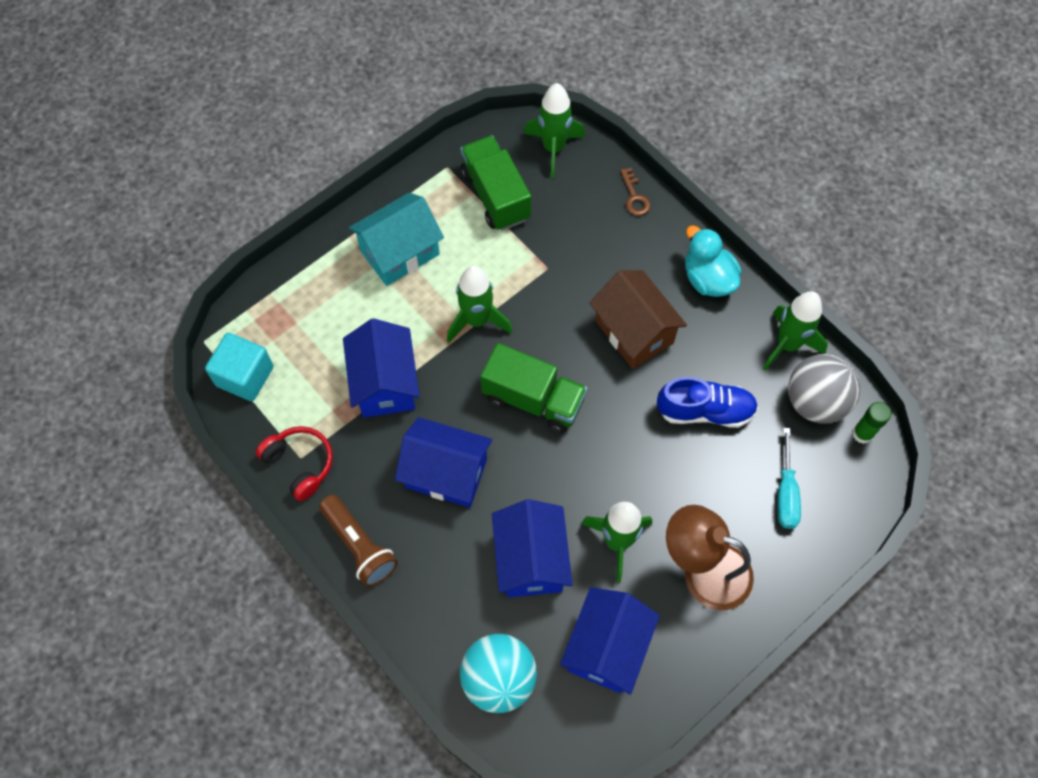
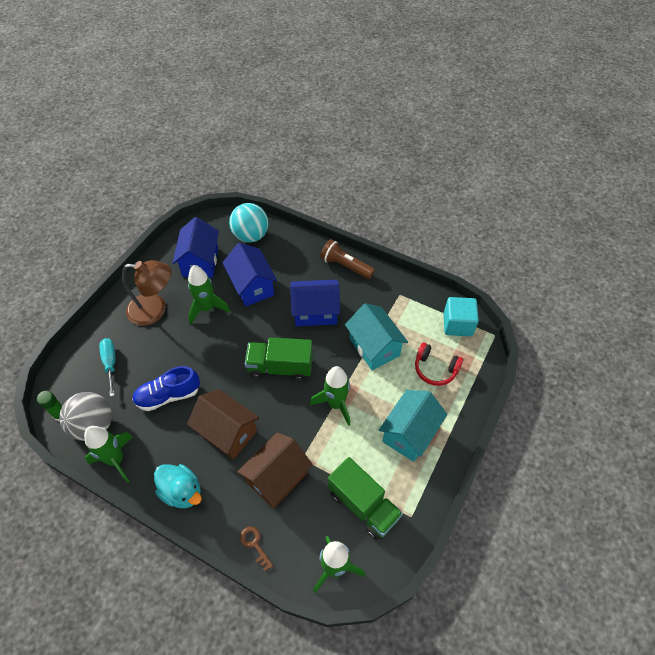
camera: 160 degrees right, 10 degrees down
red headphones [256,426,333,501] -> red headphones moved to [415,343,463,386]
blue house [343,319,419,418] -> turquoise house [345,303,408,370]
none -> brown house [237,432,313,509]

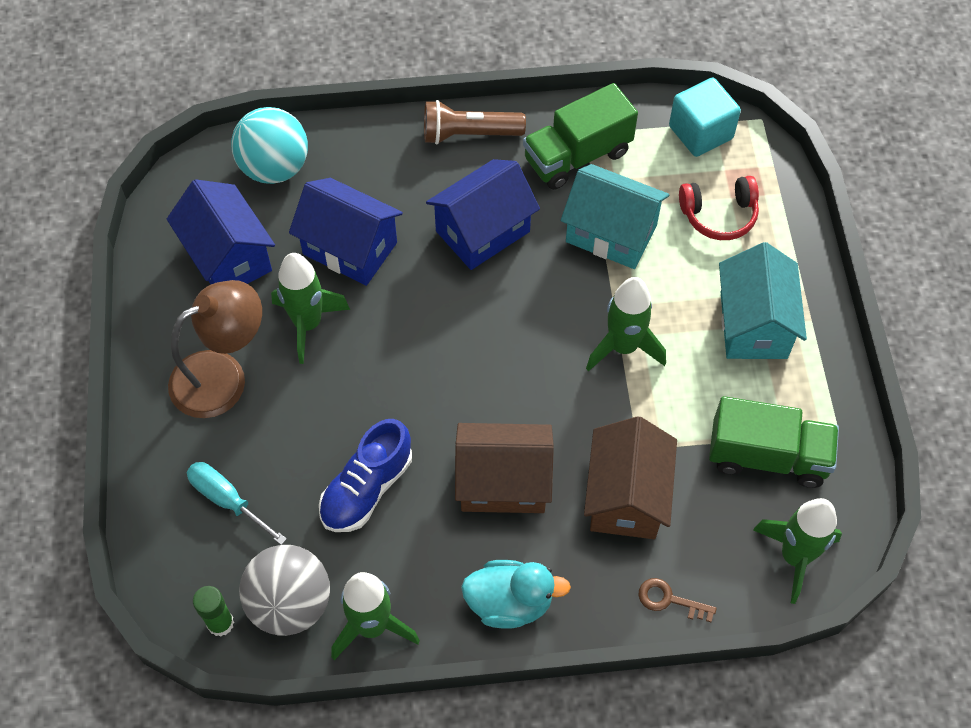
camera: 35 degrees left, 5 degrees up
green truck [245,337,313,381] -> green truck moved to [523,83,638,190]

